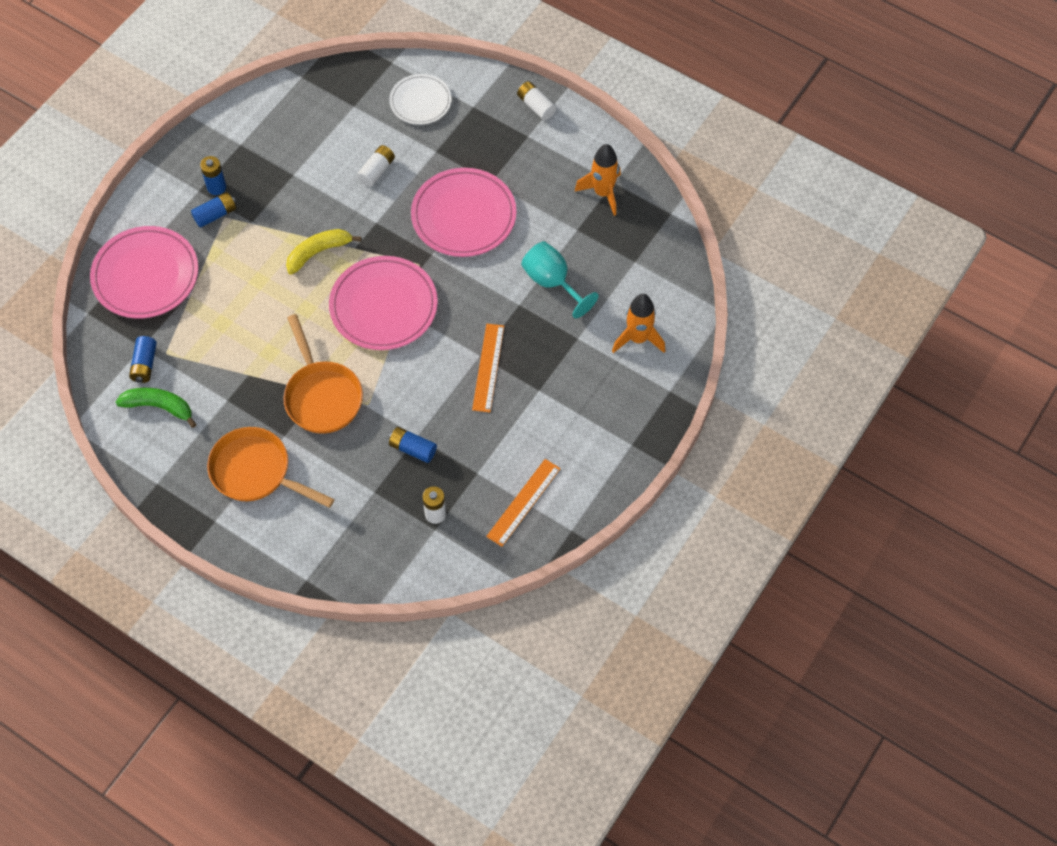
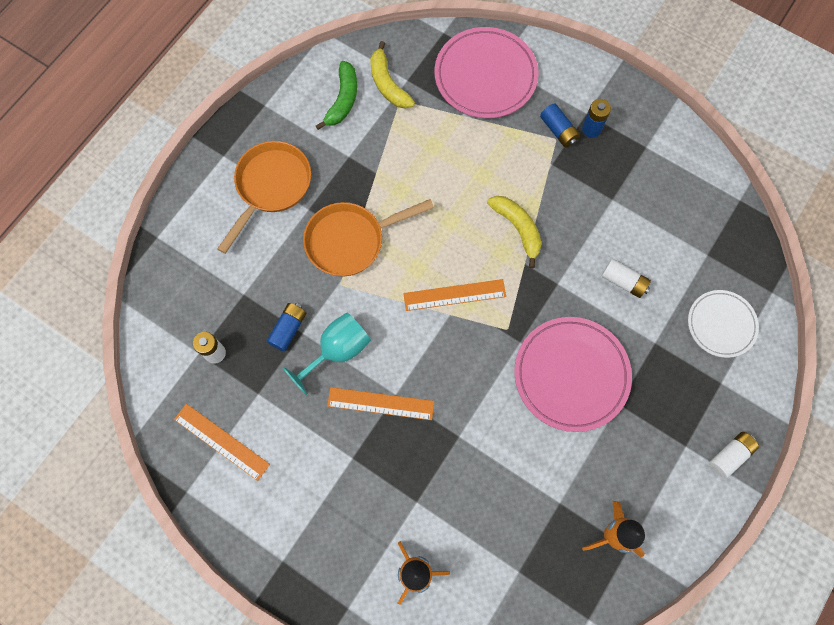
camera: 90 degrees right, 10 degrees up
blue battery [129,336,157,383] -> yellow banana [370,41,415,109]
pink plate [329,256,438,350] -> orange ruler [403,279,506,311]
turquoise goblet [521,241,599,318] -> turquoise goblet moved to [282,312,371,395]

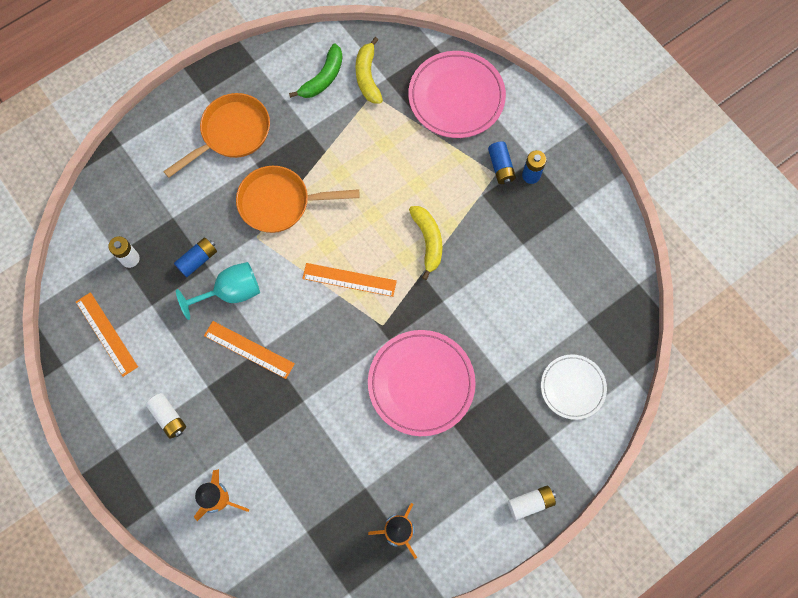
camera: 20 degrees right, 0 degrees up
white battery [602,259,651,298] -> white battery moved to [146,393,186,438]

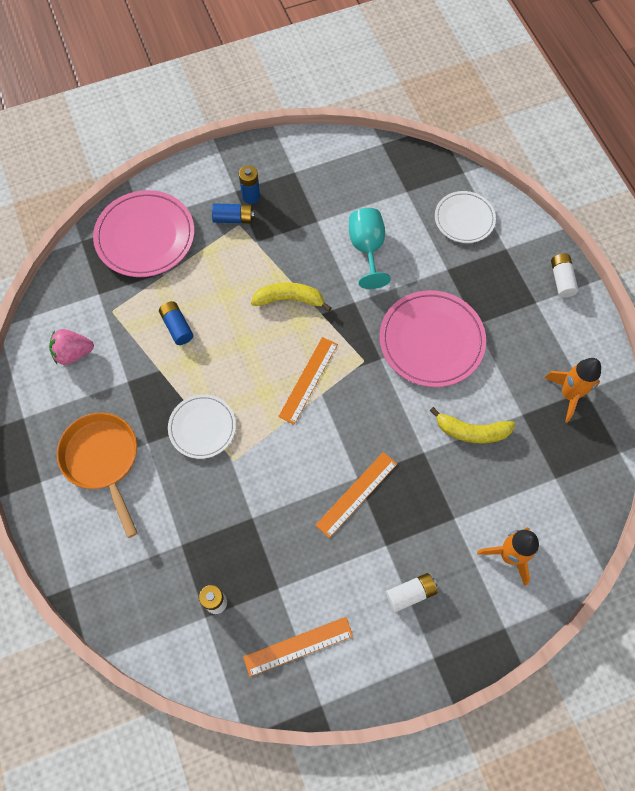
camera: 75 degrees left, 5 degrees down
blue battery [174,237,217,277] -> blue battery moved to [159,301,194,345]
turquoise goblet [176,262,260,320] -> turquoise goblet moved to [349,208,391,289]
orange pan [236,166,360,233] -> white plate [168,394,236,459]
green banana [289,43,343,98] -> pink strawberry [49,329,94,365]
yellow banana [355,37,383,104] -> yellow banana moved to [430,407,515,443]

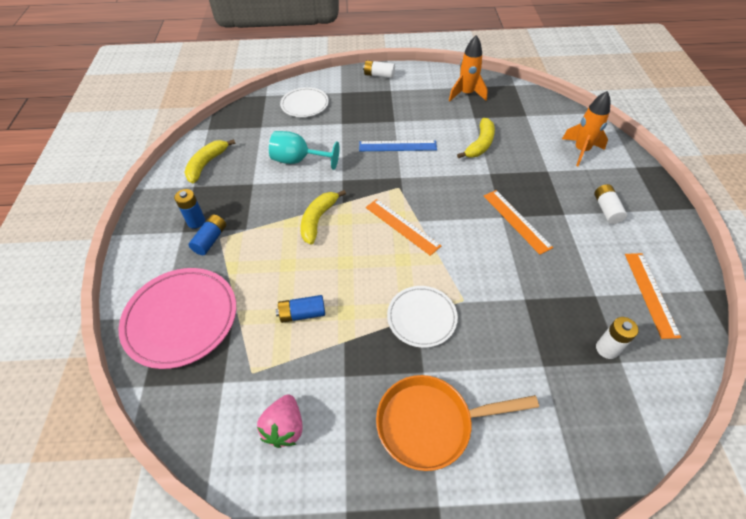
camera: 70 degrees left, 15 degrees down
pink plate [380,290,486,387] -> blue ruler [359,140,437,151]
none -> yellow banana [184,139,236,183]

